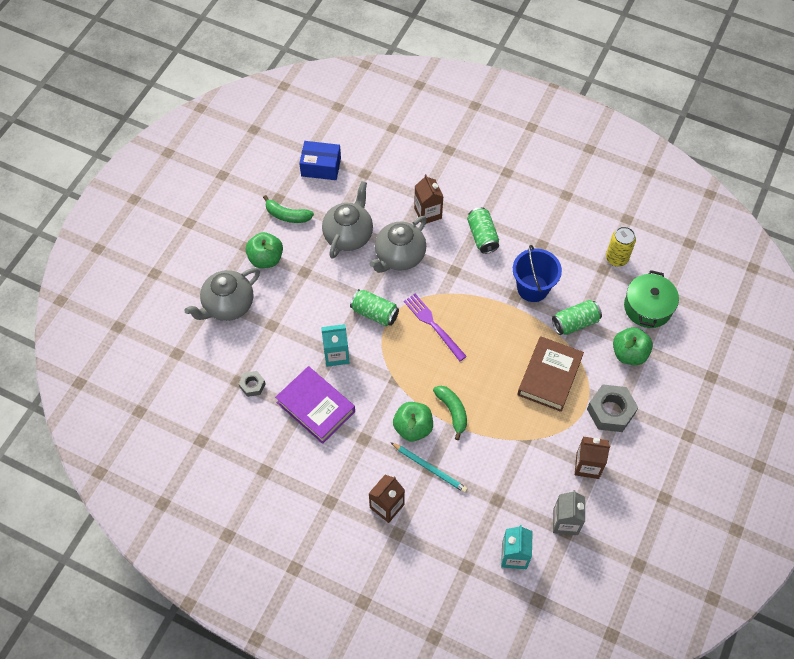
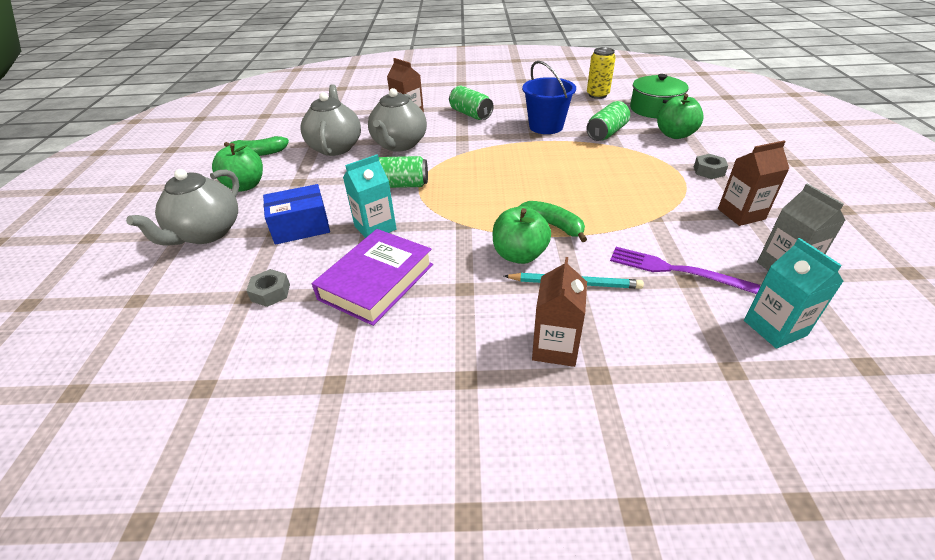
camera: 25 degrees left, 20 degrees down
purple book [275,366,355,444] -> purple book turned 75 degrees counterclockwise [312,229,433,326]
blue box [299,141,341,180] -> blue box moved to [263,184,330,245]
purple fork [404,294,467,361] -> purple fork moved to [610,247,760,294]
brown book [517,336,584,412] -> none
grey nut [587,384,638,432] -> grey nut [694,154,728,179], size x0.55

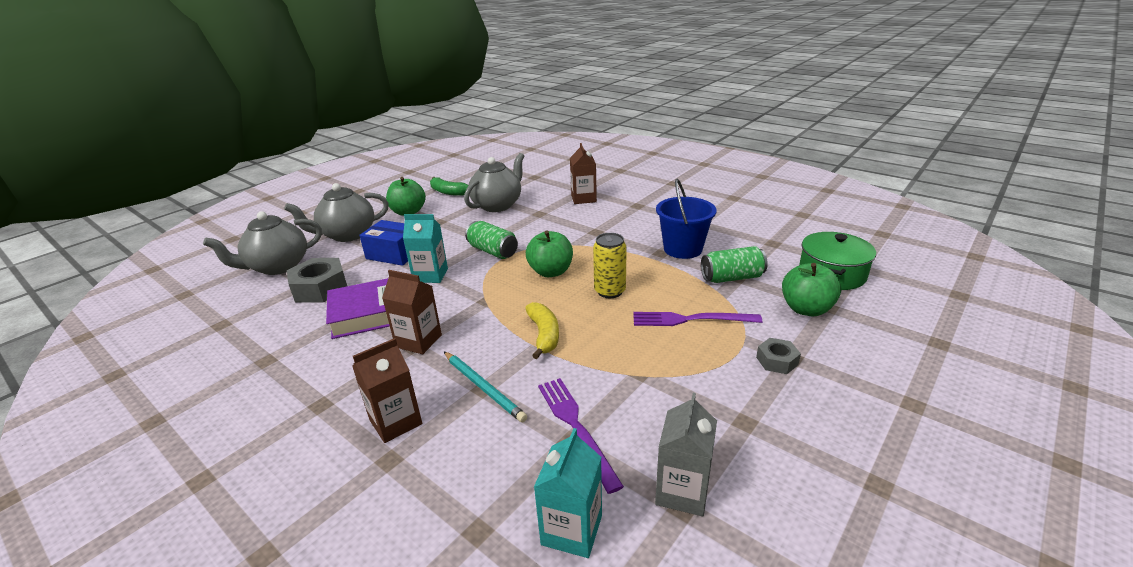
camera: 40 degrees right, 10 degrees down
grey nut [246,269,290,307] -> grey nut [287,258,347,303], size x1.83
grey teapot [368,88,427,152] -> grey teapot moved to [203,211,322,275]
green can [449,86,493,120] -> none
green apple [493,206,551,264] -> green apple moved to [526,231,573,277]
green banana [518,201,587,242] -> yellow banana [525,302,559,359]
yellow can [587,47,616,99] -> yellow can moved to [593,233,627,298]
brown carton [718,140,789,226] -> brown carton moved to [382,270,442,354]
none -> purple fork [633,312,762,326]

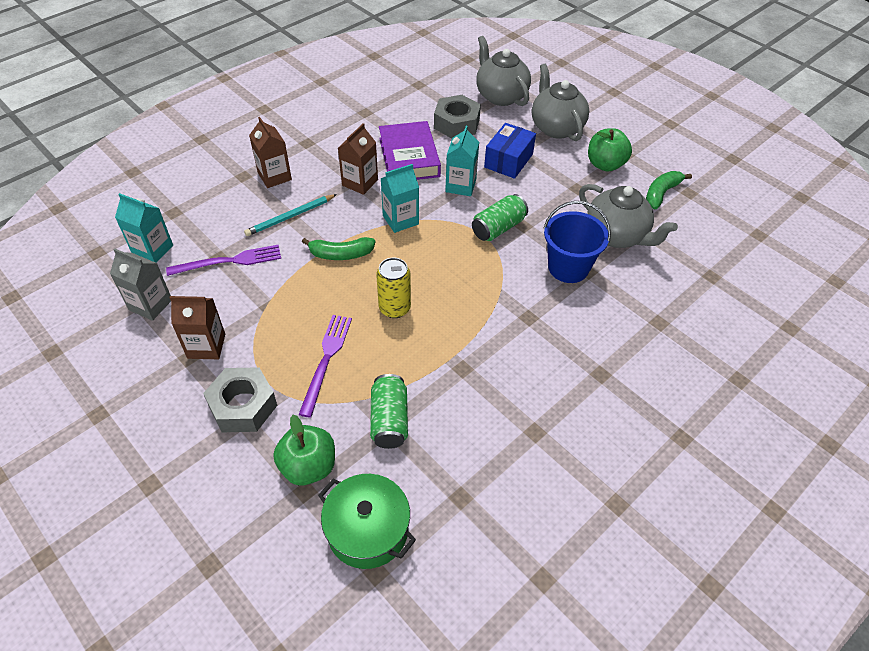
camera: 95 degrees right, 20 degrees up
yellow banana [525,302,559,359] -> green banana [302,237,375,260]
green apple [526,231,573,277] -> none
brown carton [570,143,597,204] -> brown carton moved to [169,296,225,359]
blue bucket [656,179,717,259] -> blue bucket moved to [544,201,611,283]
grey nut [756,338,801,374] -> grey nut [203,367,278,432], size x1.83
none -> turquoise carton [380,164,419,233]

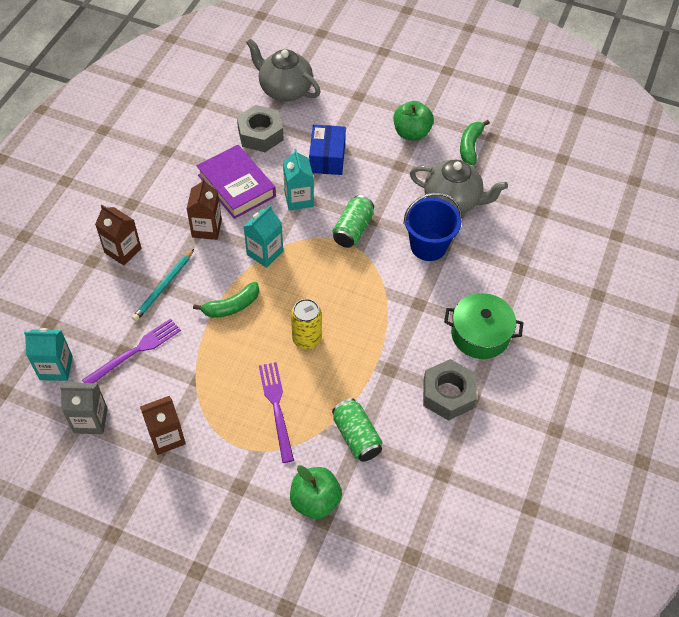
camera: 25 degrees left, 5 degrees up
grey nut [203,367,278,432] -> grey nut moved to [423,359,477,421]
green pot [318,474,416,569] -> green pot moved to [444,293,523,359]
grey teapot [532,64,589,141] -> none

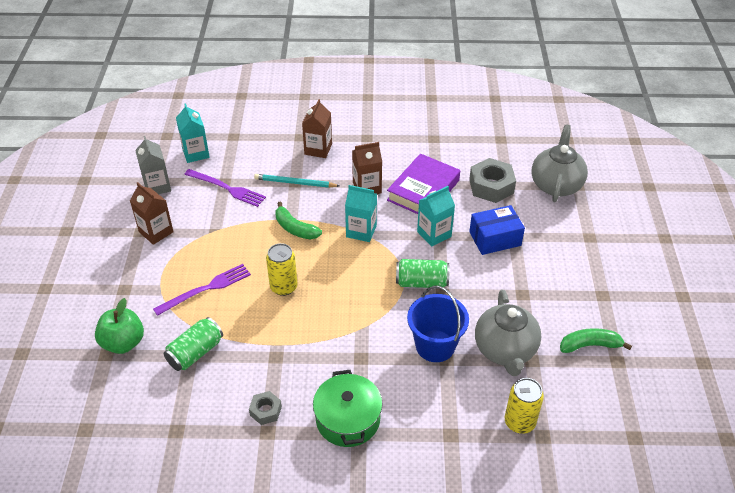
camera: 70 degrees right, 10 degrees down
green apple [393,101,434,140] -> none
grey nut [423,359,477,421] -> grey nut [249,391,282,425], size x0.55
none -> yellow can [505,378,544,434]

